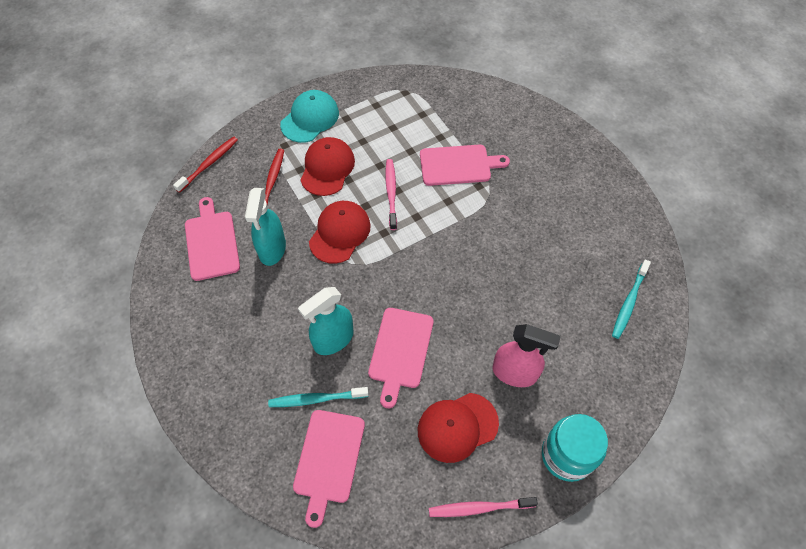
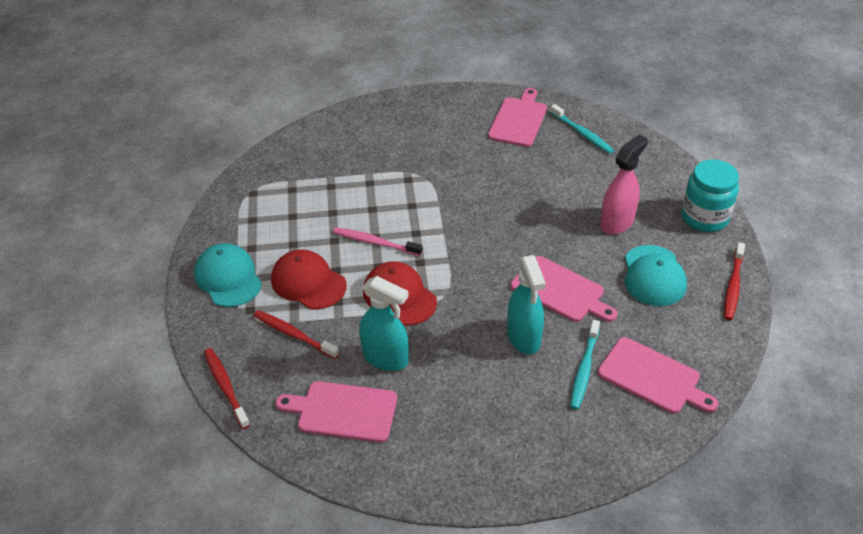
camera: 65 degrees left, 15 degrees down
red cap [418,393,499,463] -> turquoise cap [625,245,687,306]
pink cutting board [420,145,510,186] -> pink cutting board moved to [488,88,547,147]
pink toothbrush [429,497,538,517] -> red toothbrush [724,242,745,320]

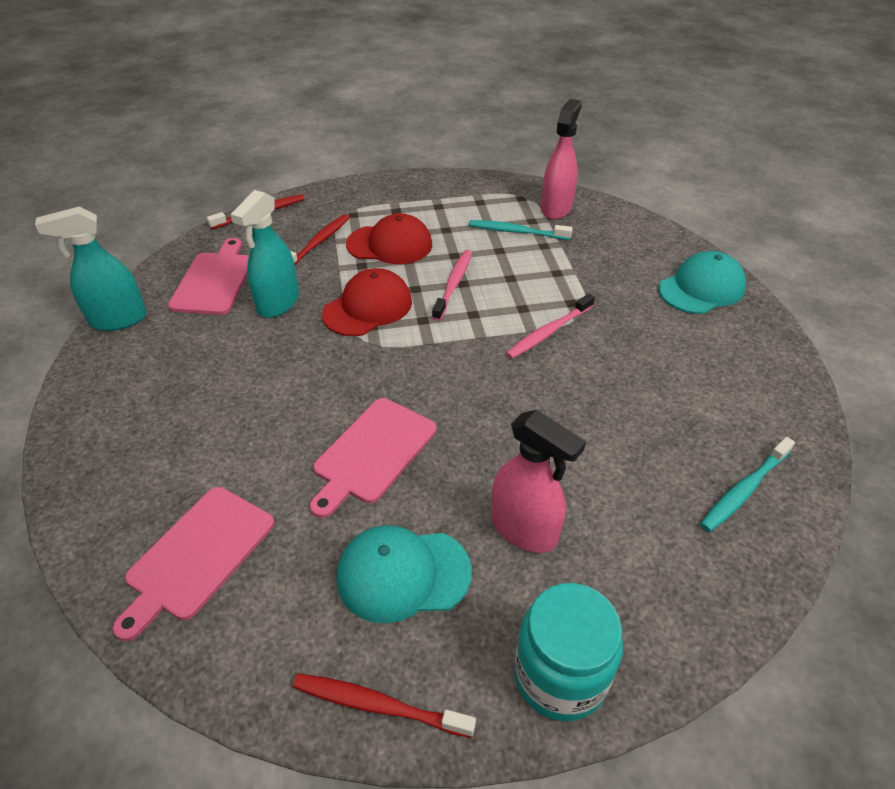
camera: 85 degrees right, 0 degrees up
turquoise cap [194,243,262,307] -> turquoise cap moved to [658,251,746,314]
red cap [271,249,347,309] -> red cap turned 60 degrees clockwise [346,213,432,264]
pink cutting board [488,88,547,147] -> none
turquoise spray bottle [507,255,546,354] -> turquoise spray bottle moved to [35,206,147,331]
turquoise toothbrush [570,320,600,409] -> turquoise toothbrush moved to [469,220,572,240]
none -> pink toothbrush [506,294,595,359]
none -> pink spray bottle [541,99,582,220]

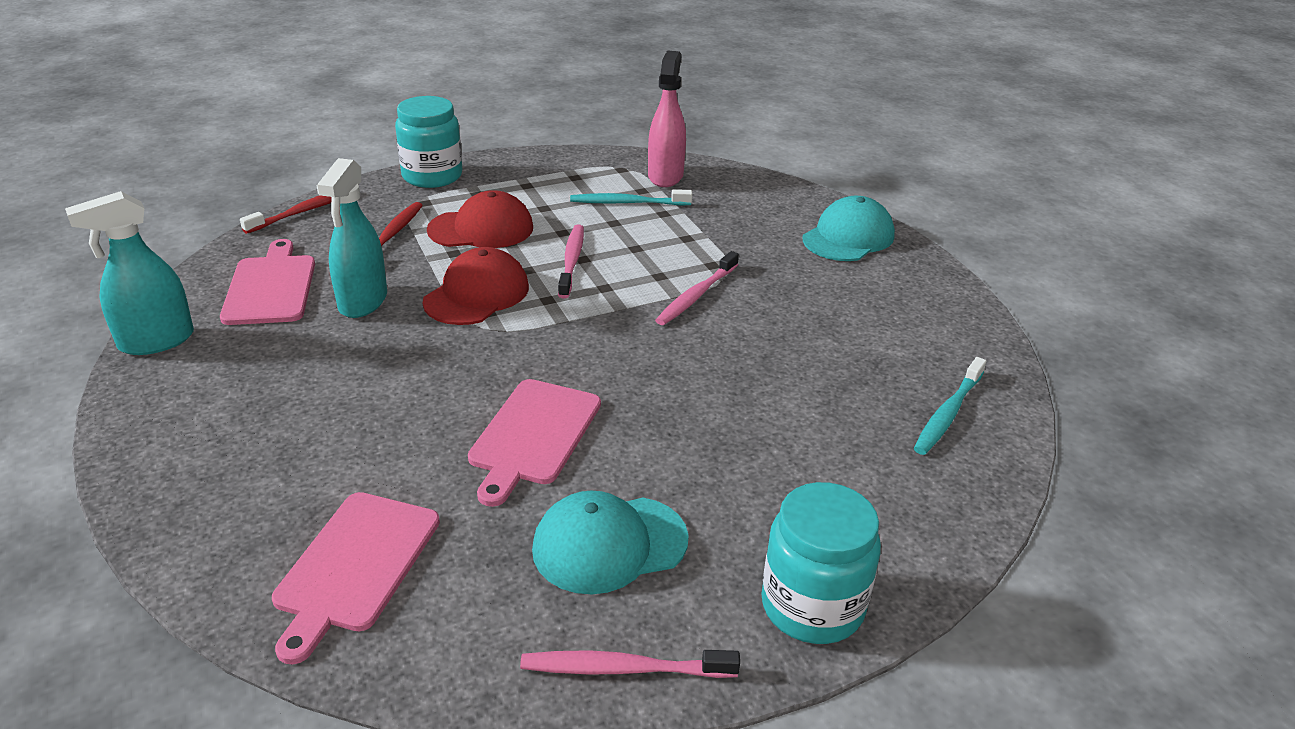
camera: 15 degrees left, 10 degrees down
red toothbrush [293,673,476,738] -> pink toothbrush [520,650,740,678]
pink spray bottle [492,410,586,553] -> none
none -> turquoise jar [395,96,462,188]

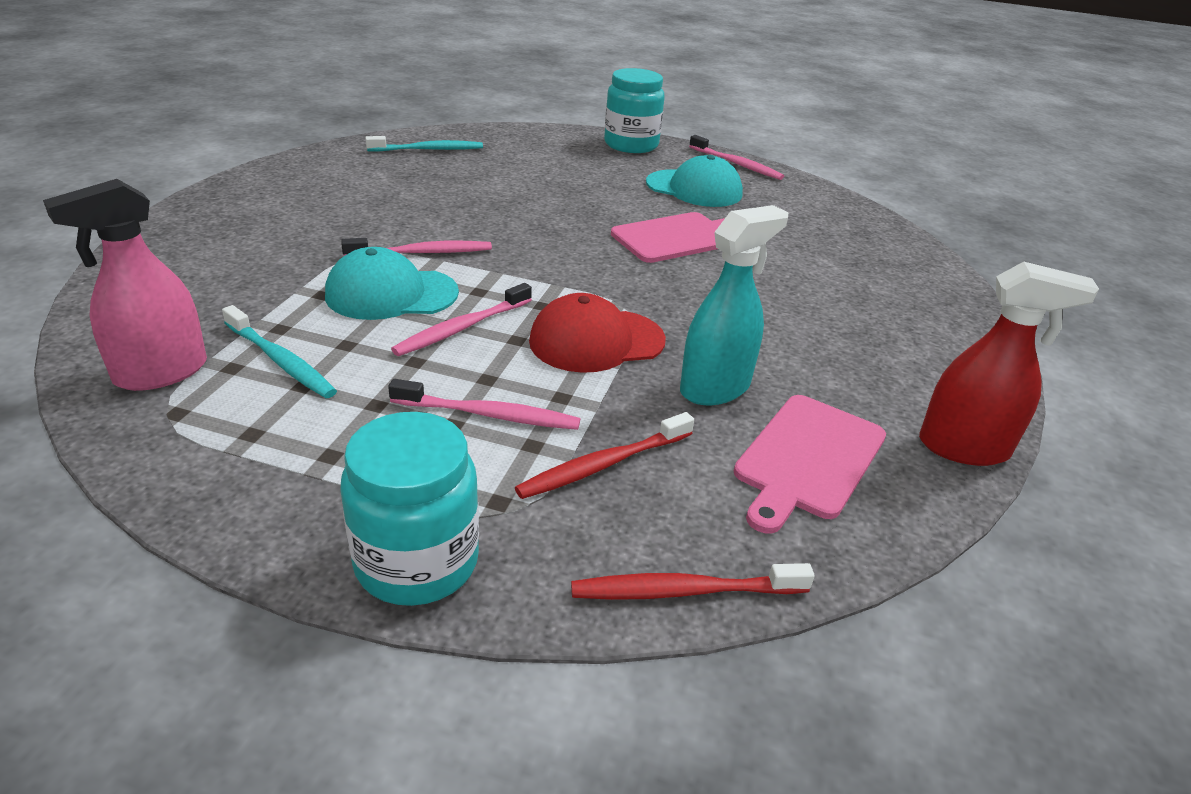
camera: 140 degrees left, 0 degrees up
turquoise spray bottle [65,191,194,355] -> red spray bottle [919,262,1099,466]
pink cutting board [272,492,440,664] -> none
red cap [427,190,533,248] -> pink toothbrush [388,379,580,430]
turquoise cap [803,196,895,261] -> turquoise cap moved to [325,247,459,320]

